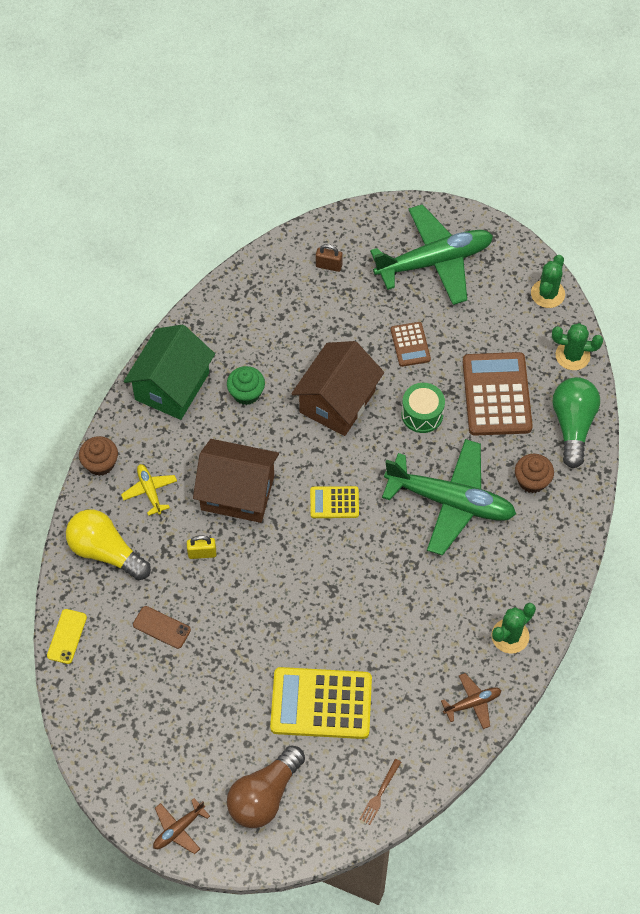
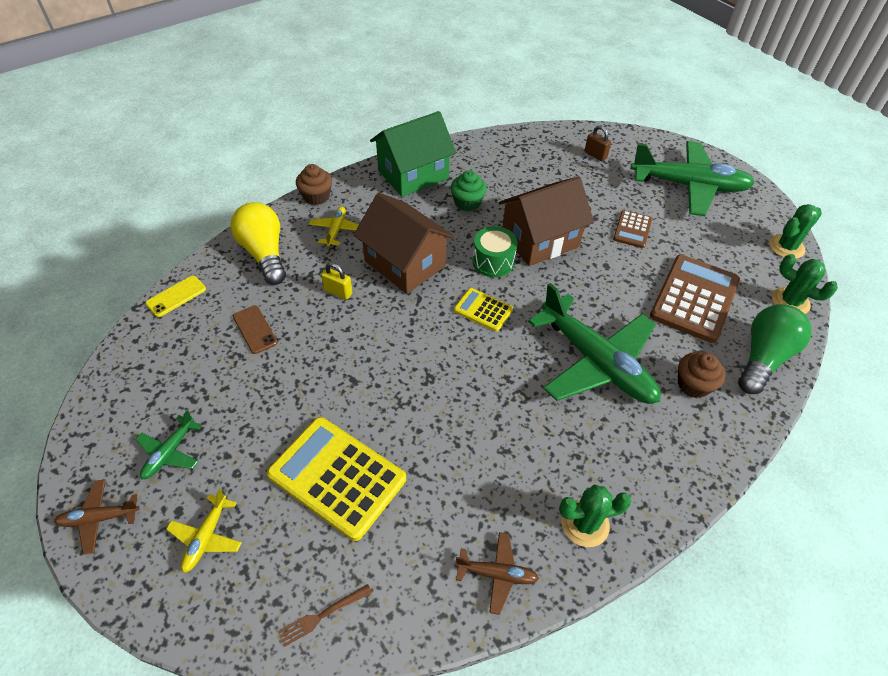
camera: 30 degrees right, 10 degrees down
brown light bulb [227,746,305,828] -> yellow plane [166,489,242,573]
green drum [402,383,445,433] -> green drum moved to [472,226,518,277]
none -> green plane [136,410,202,479]

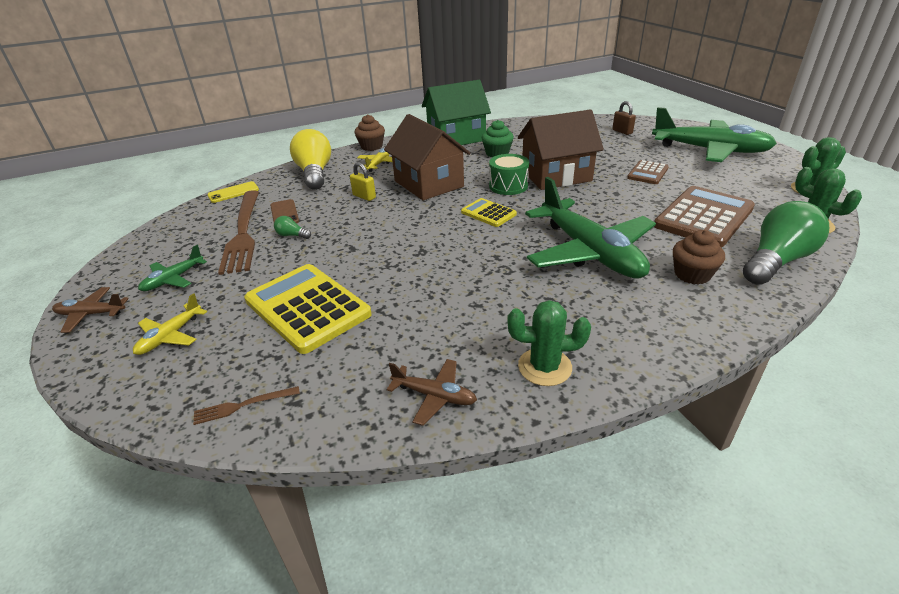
camera: 15 degrees right, 15 degrees down
none -> brown fork [218,190,259,275]
none -> green light bulb [274,216,311,239]

